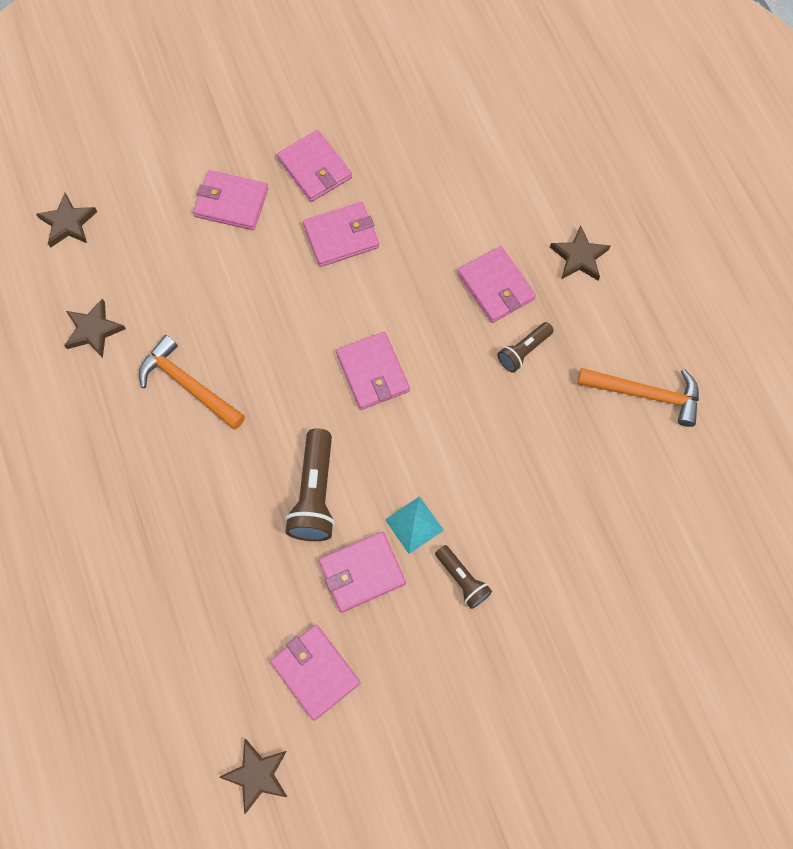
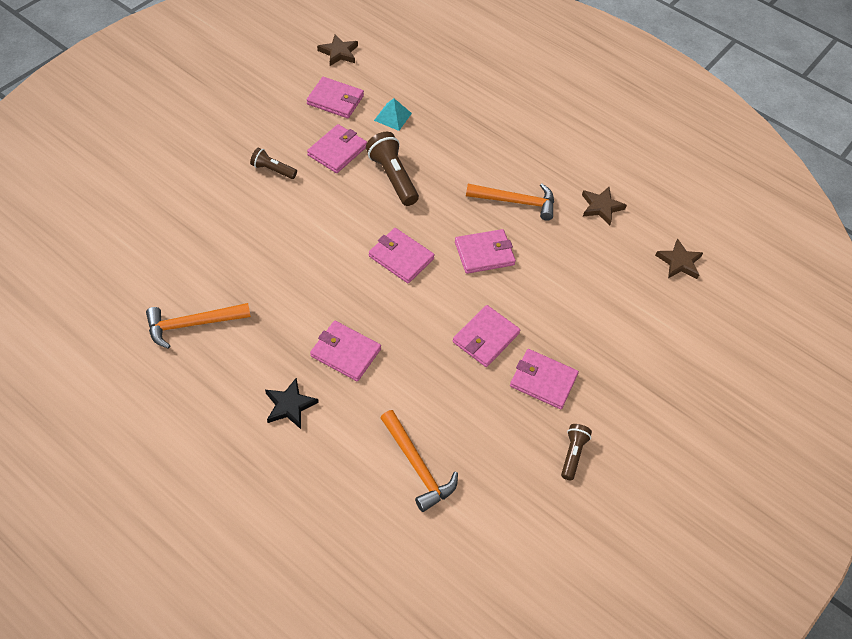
camera: 145 degrees right, 15 degrees down
pink wallet [193,170,269,230] -> pink wallet moved to [455,229,516,274]
turquoise pyramid [385,496,444,554] -> turquoise pyramid moved to [374,98,412,131]
brown flashlight [498,322,554,372] -> brown flashlight moved to [561,424,592,480]
brown star [550,225,610,280] -> black star [265,378,319,429]
none -> orange hammer [381,410,458,512]

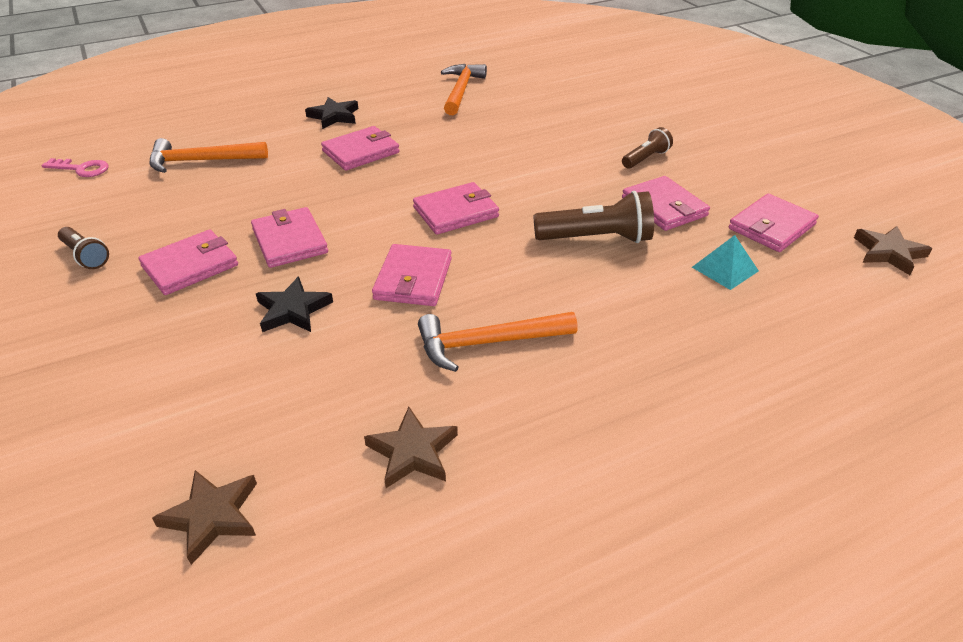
camera: 120 degrees right, 15 degrees down
orange hammer [466,184,554,221] -> orange hammer turned 45 degrees clockwise [418,312,577,372]
none -> pink key [41,158,108,177]
none -> black star [256,276,333,332]

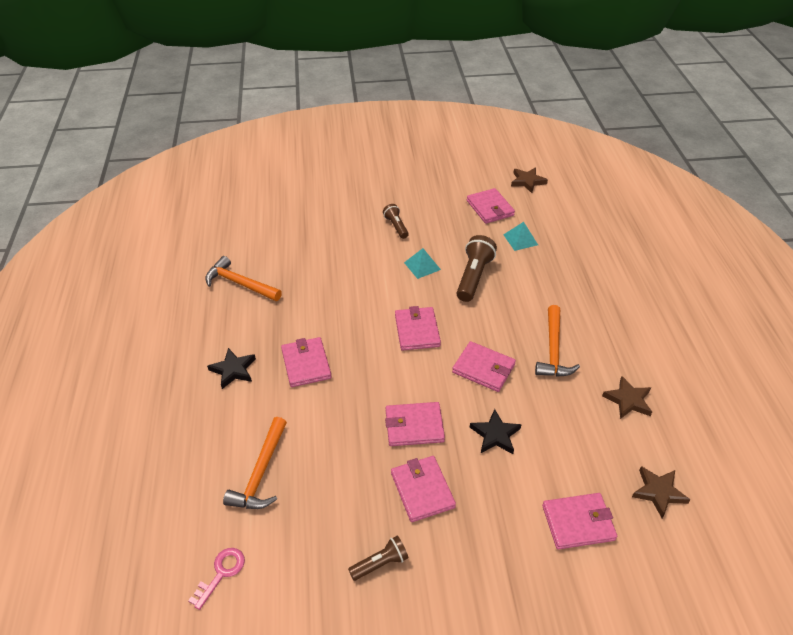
camera: 70 degrees left, 5 degrees up
pink wallet [622,176,710,231] -> pink wallet moved to [542,493,617,550]
none -> turquoise pyramid [404,248,441,279]

